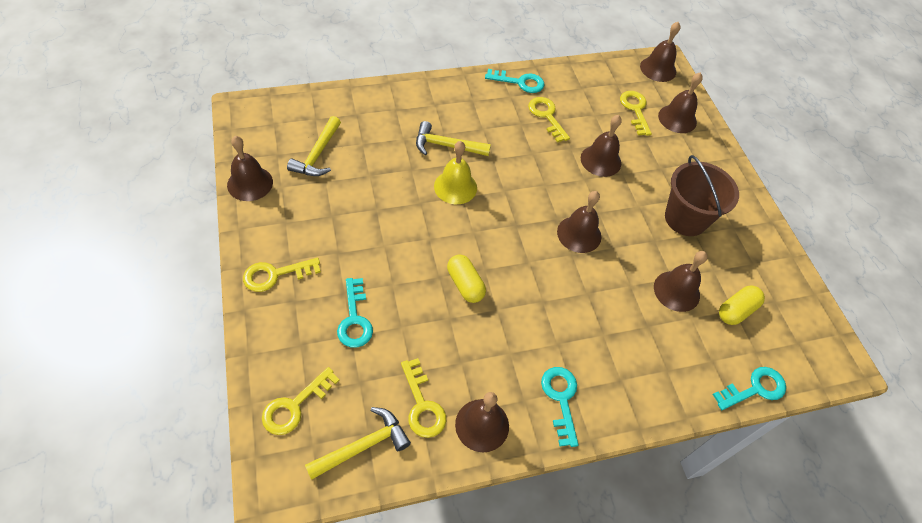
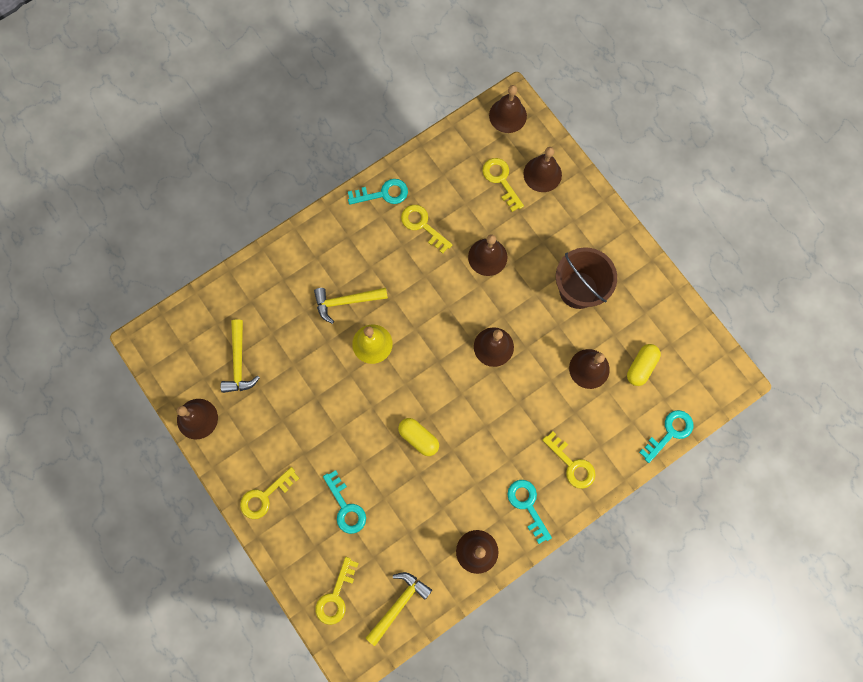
camera: 15 degrees left, 20 degrees up
yellow key [401,358,446,438] -> yellow key moved to [542,431,595,489]

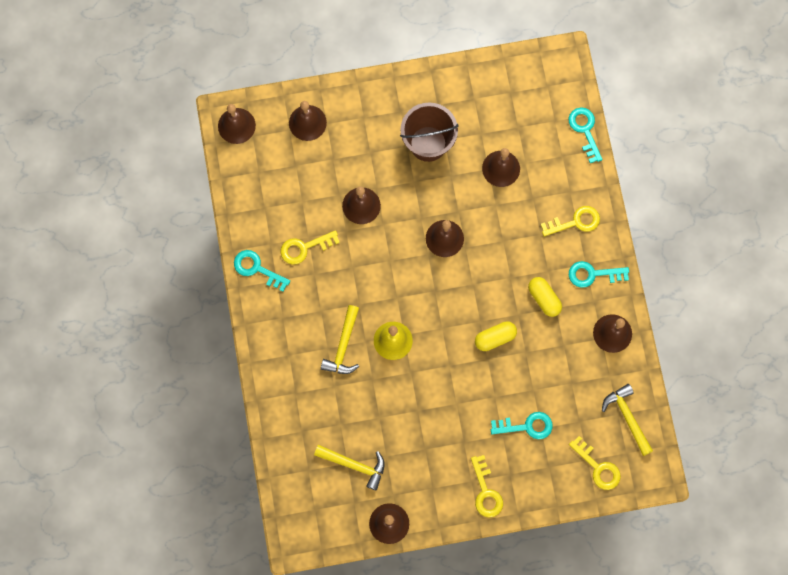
camera: 65 degrees left, 0 degrees up
turquoise key [348,179,408,205] -> turquoise key turned 75 degrees counterclockwise [234,250,290,292]
yellow key [482,158,524,212] -> none
yellow capsule [627,344,661,386] -> yellow capsule moved to [528,277,562,317]

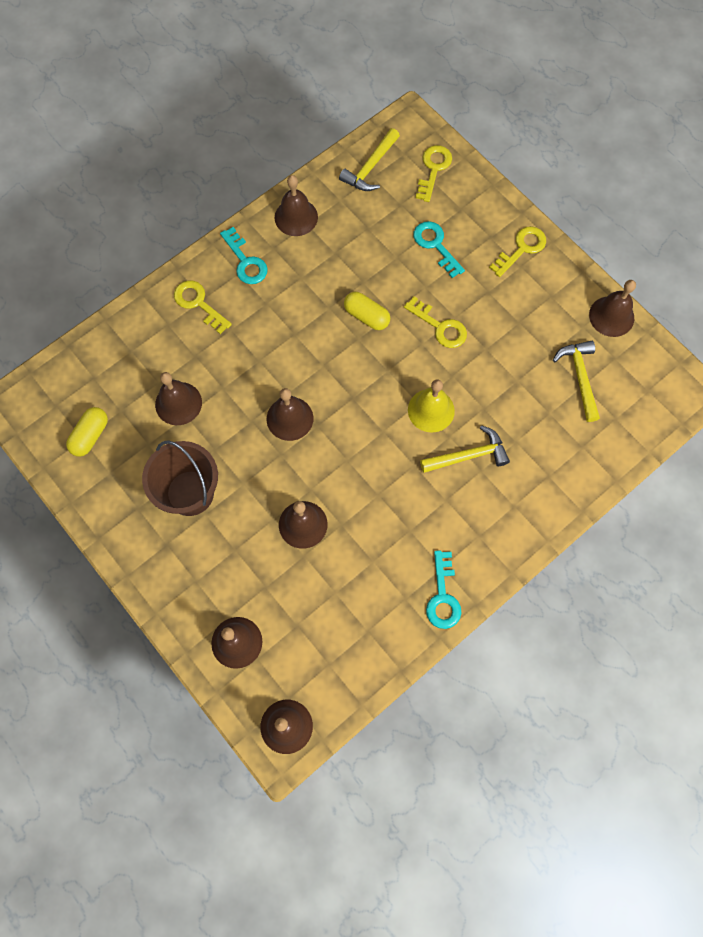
camera: 120 degrees left, 5 degrees down
yellow key [280,230,340,265] -> yellow key moved to [404,296,467,348]
yellow capsule [528,277,562,317] -> yellow capsule moved to [66,407,108,457]
turquoise key [569,108,603,163] -> none

